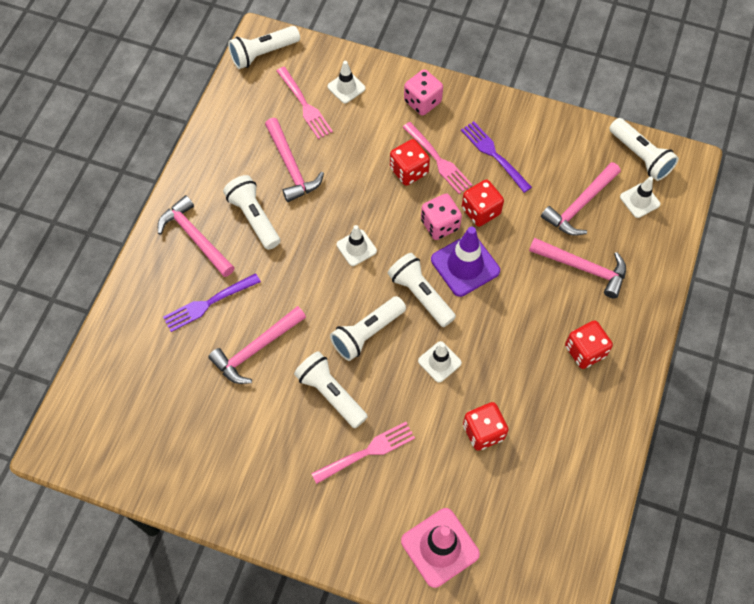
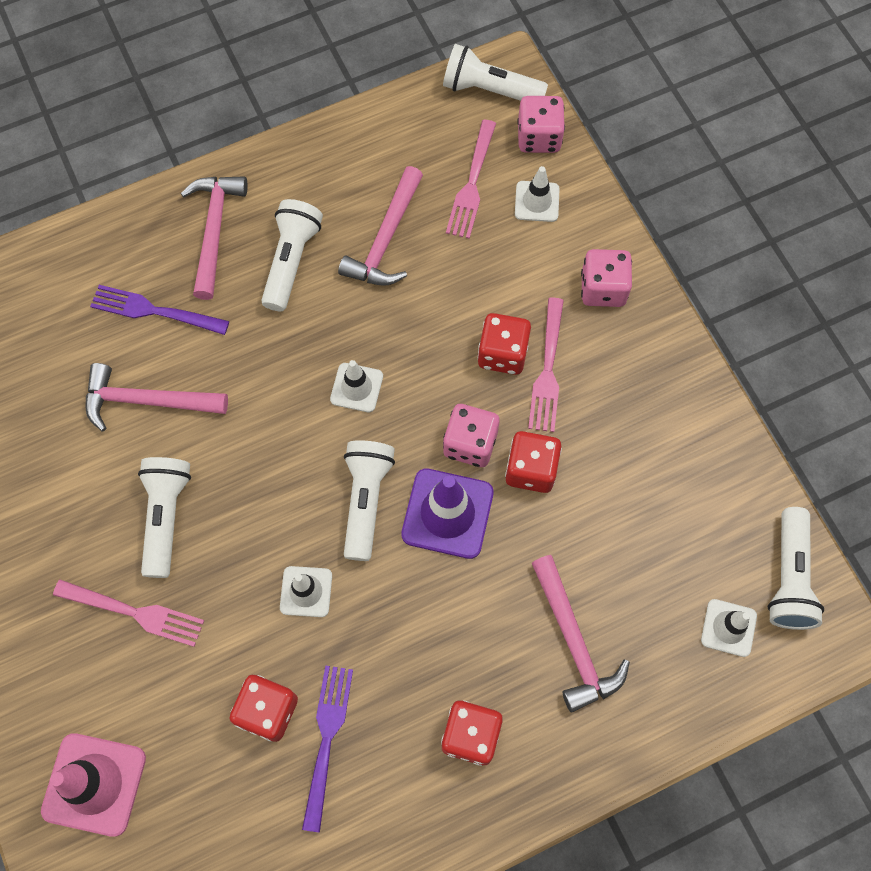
camera: 45 degrees right, 5 degrees up
white flashlight [330,296,406,361] -> none
purple fork [461,121,532,193] -> purple fork moved to [302,665,353,832]
pink hammer [541,162,621,236] -> none
none -> pink dice [517,96,565,153]

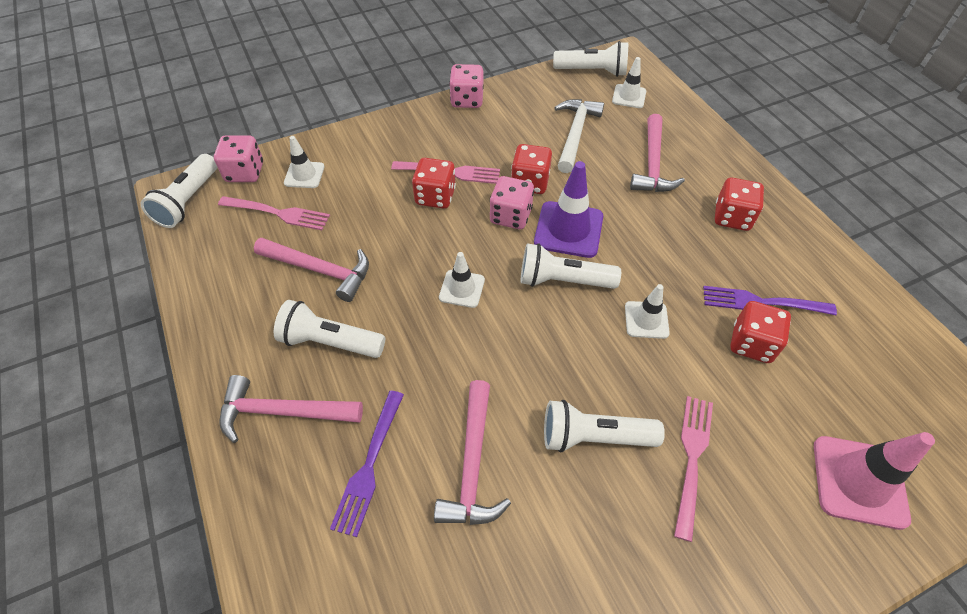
camera: 90 degrees left, 15 degrees down
pink hammer [532,555,630,712] -> pink hammer turned 120 degrees clockwise [630,114,685,192]
pink dice [581,249,632,307] -> pink dice moved to [449,64,484,108]
none -> white hammer [554,99,604,173]

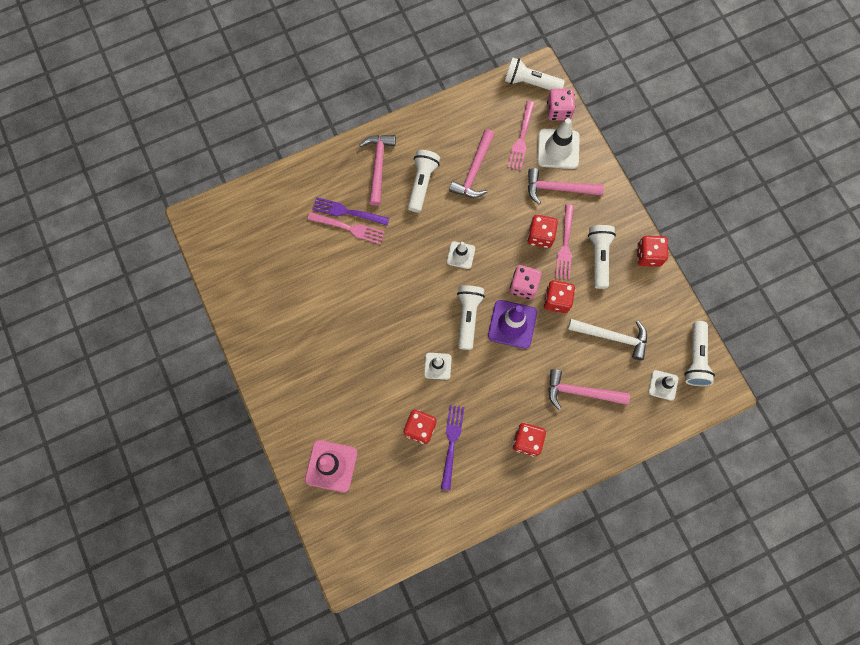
camera: 90 degrees right, 20 degrees up
white traffic cone [284,136,325,188] -> white traffic cone [537,118,580,169], size x1.69
pink hammer [434,380,511,525] -> pink hammer moved to [528,168,604,204]
pink dice [449,64,484,108] -> red dice [637,236,668,267]
white flashlight [544,400,665,452] -> white flashlight moved to [588,225,616,289]
pink fork [674,396,713,542] -> pink fork moved to [307,212,385,244]

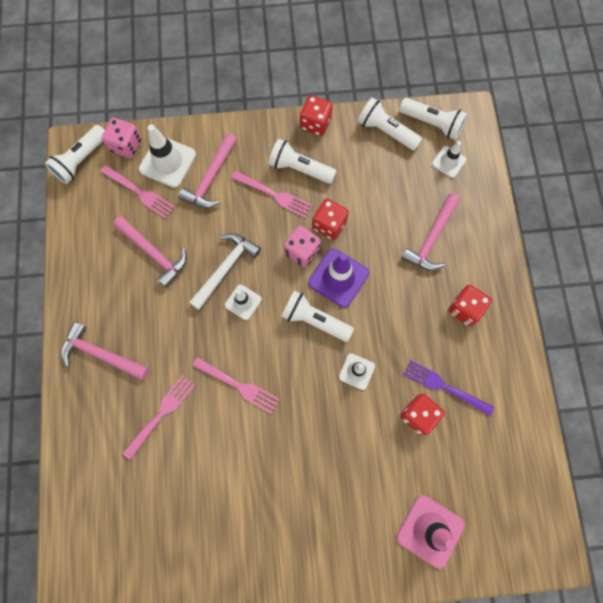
camera: 70 degrees left, 0 degrees up
purple fork [312,197,390,225] -> none
white flashlight [408,150,440,212] -> white flashlight moved to [358,97,422,150]
red dice [527,215,558,248] -> none
white hammer [568,319,647,360] -> white hammer moved to [189,233,261,310]
none -> pink fork [192,357,279,414]

